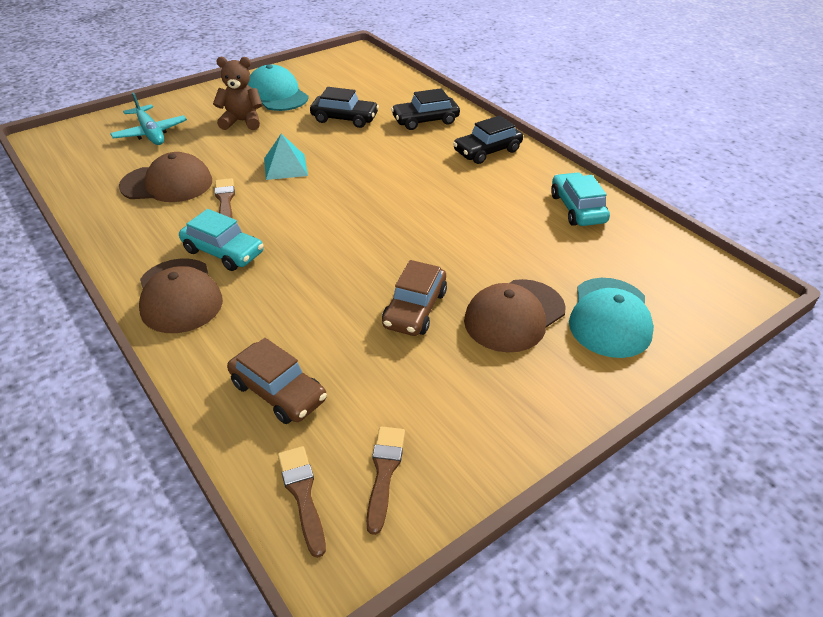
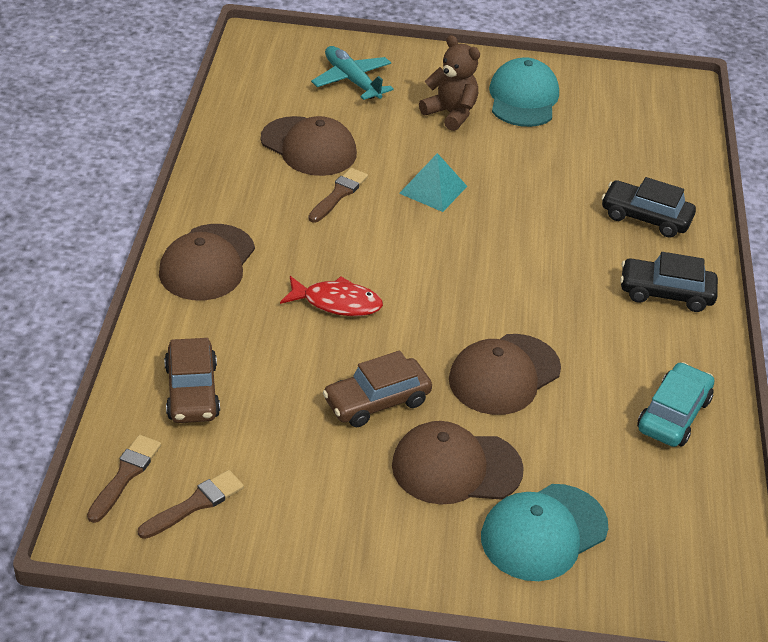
camera: 40 degrees right, 0 degrees up
turquoise plane [110,93,187,145] -> turquoise plane turned 135 degrees clockwise [311,46,394,100]
turquoise car [179,209,264,271] -> none
black car [310,87,379,128] -> none
none -> red fish [280,276,383,316]
none -> brown cap [449,334,561,415]

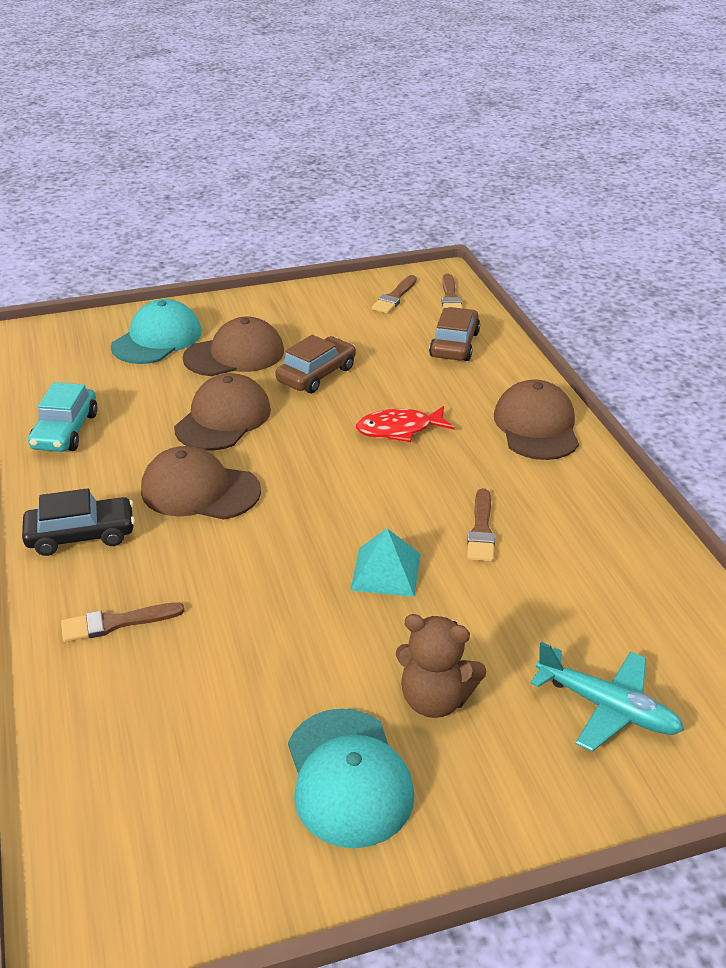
camera: 160 degrees right, 5 degrees down
brown car [164,338,220,423] -> brown car turned 45 degrees clockwise [429,307,480,361]
brown cap [261,116,357,176] -> brown cap moved to [141,446,261,520]
black car [601,177,696,238] -> brown brush [61,602,185,642]

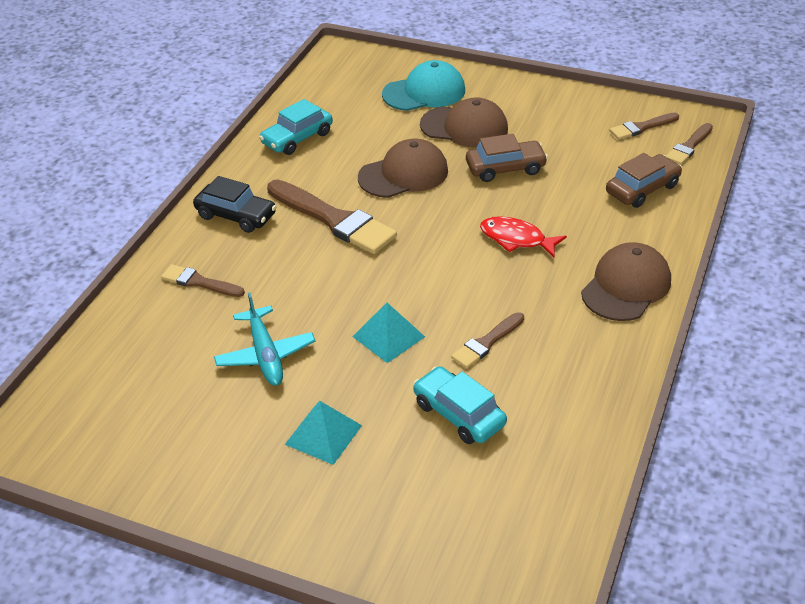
camera: 40 degrees right, 5 degrees up
brown cap [141,446,261,520] -> brown brush [267,179,397,254]
turquoise cap [288,708,414,848] -> none
brown teddy bear [395,614,486,718] -> turquoise pyramid [285,401,362,465]
turquoise plane [530,642,684,752] -> turquoise plane moved to [214,293,315,386]
none -> turquoise car [413,366,507,444]

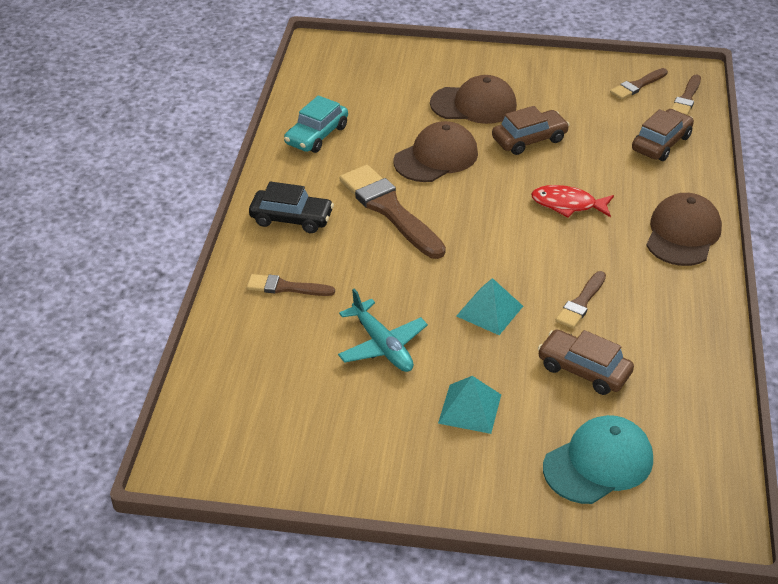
camera: 15 degrees left, 0 degrees up
brown brush [267,179,397,254] -> brown brush turned 150 degrees counterclockwise [339,165,446,259]
turquoise cap [382,60,465,111] -> turquoise cap moved to [543,415,653,504]
turquoise car [413,366,507,444] -> brown car [538,329,634,395]

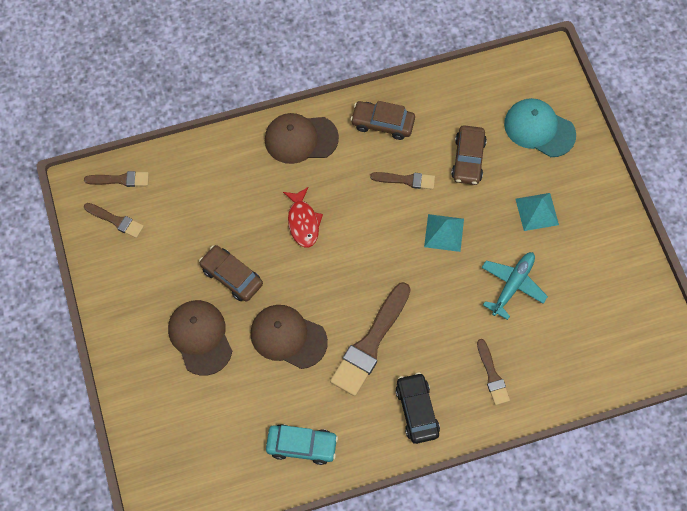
camera: 115 degrees left, 25 degrees up
brown car [632,109,694,161] -> brown car moved to [350,101,415,140]

